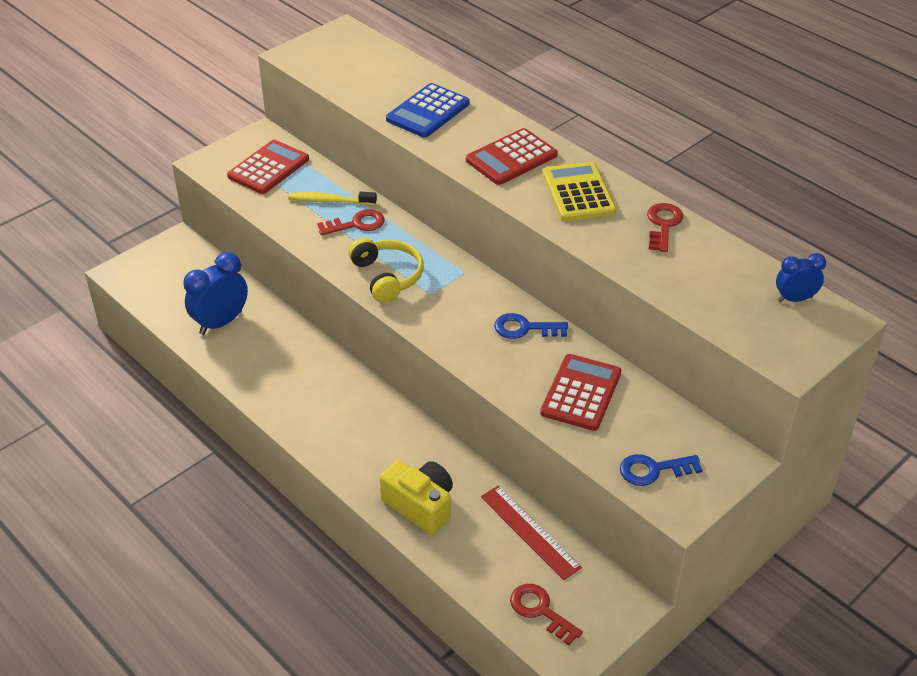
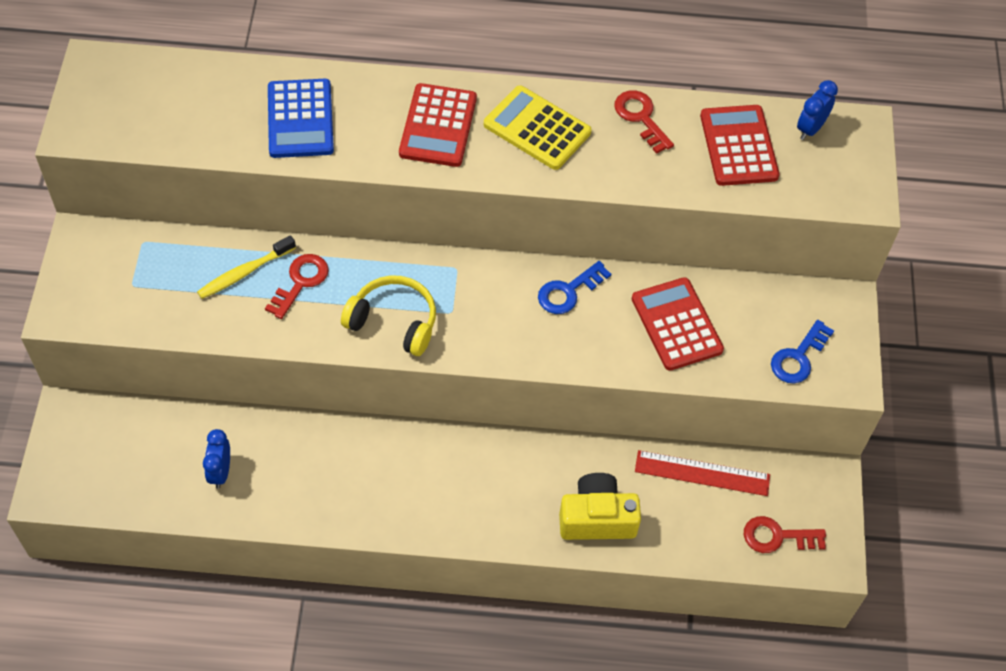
camera: 45 degrees left, 15 degrees up
blue clock [183,252,248,335] -> blue clock [203,429,230,489], size x0.60
red calculator [227,140,309,194] -> red calculator moved to [700,105,780,186]

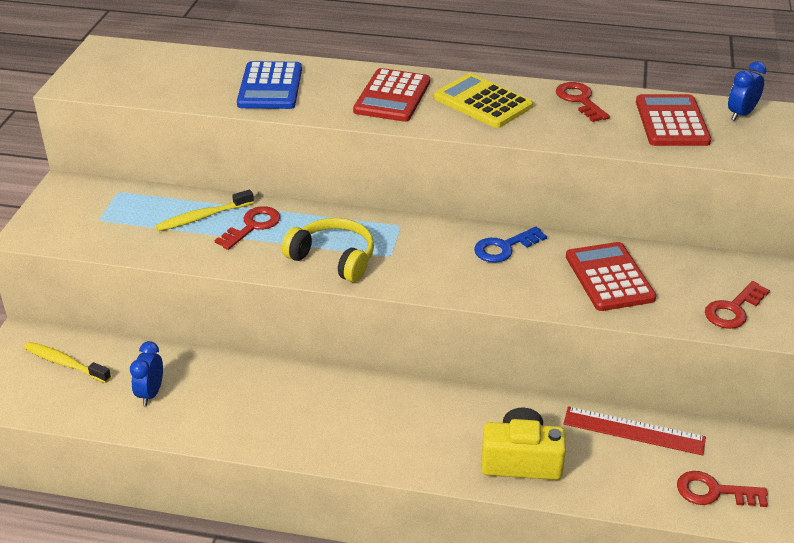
camera: 10 degrees right, 20 degrees down
blue key [771,320,834,384] -> red key [705,281,770,329]
none -> yellow toothbrush [24,342,111,383]

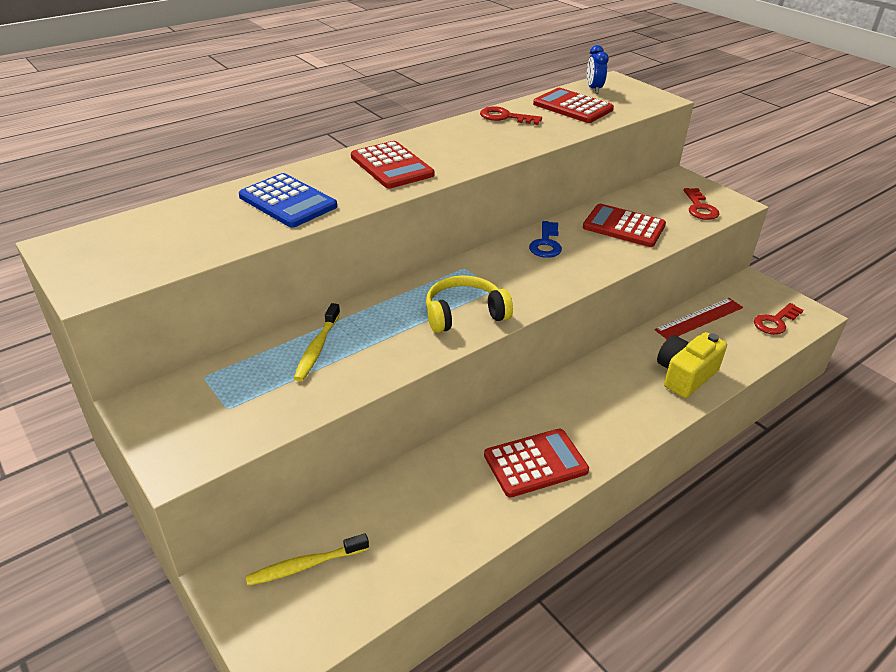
camera: 50 degrees left, 0 degrees up
blue clock [130,341,163,406] -> none
red key [214,206,280,250] -> none
yellow calculator [434,73,533,128] -> none
none -> red calculator [484,429,589,498]

